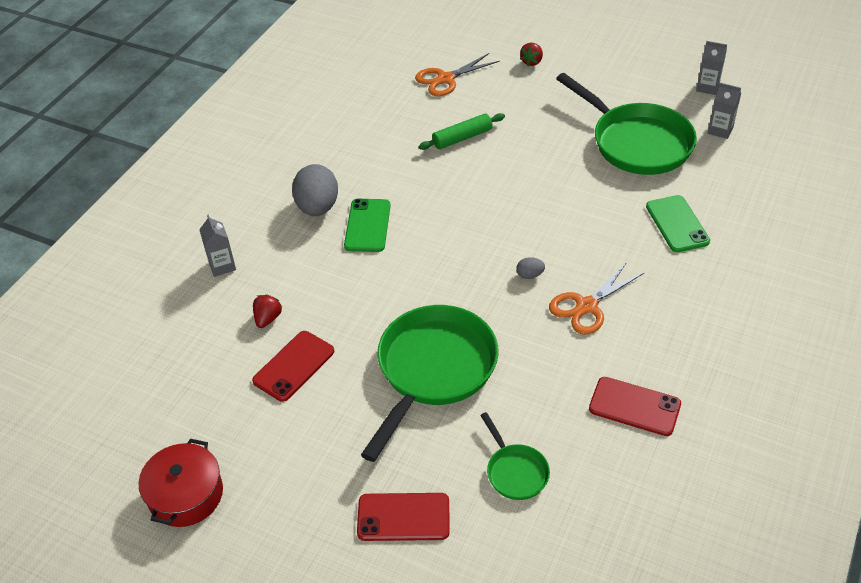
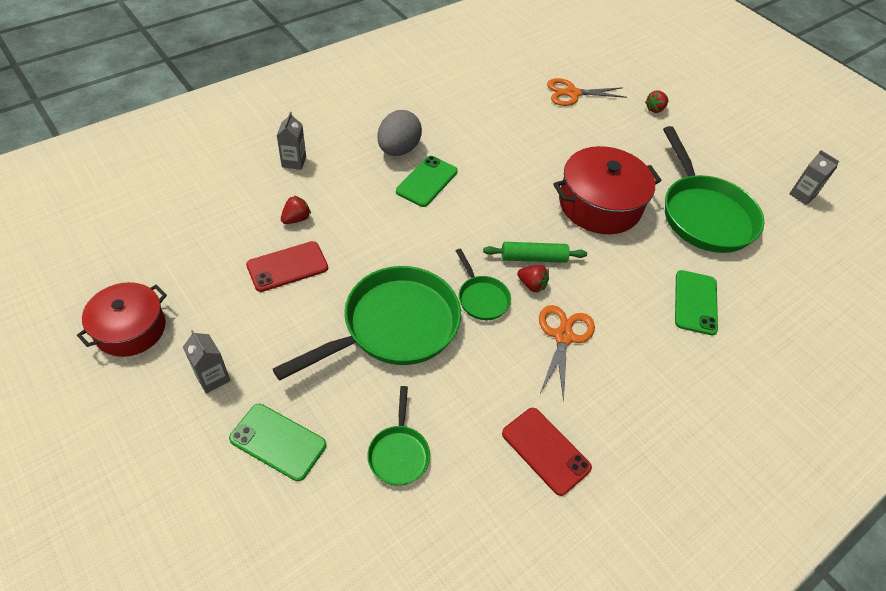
camera: 20 degrees right, 5 degrees up
red phone [357,493,450,541] -> green phone [229,404,326,481]
green rolling pin [419,113,505,150] -> green rolling pin moved to [483,242,587,263]
grey egg [516,257,545,279] -> red strawberry [517,265,549,292]
orange scissors [549,262,645,335] -> orange scissors turned 120 degrees clockwise [539,305,595,402]
grey carton [708,83,741,139] -> grey carton moved to [183,330,230,394]
none -> green pan [456,249,511,320]
none -> red pot [553,146,662,234]

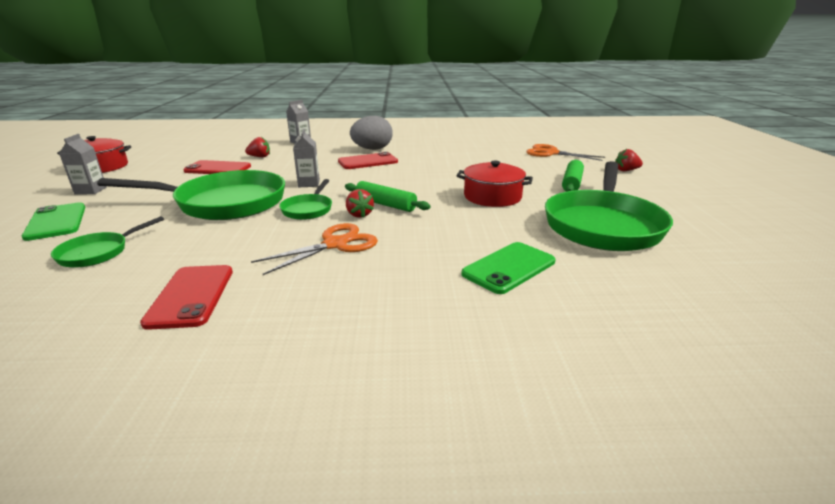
camera: 40 degrees right, 25 degrees down
green phone [396,156,458,207] -> red phone [338,152,398,169]
red pot [553,146,662,234] -> red pot [456,161,533,207], size x0.66
grey carton [789,150,839,205] -> grey carton moved to [293,129,320,187]
none -> green rolling pin [562,160,584,191]

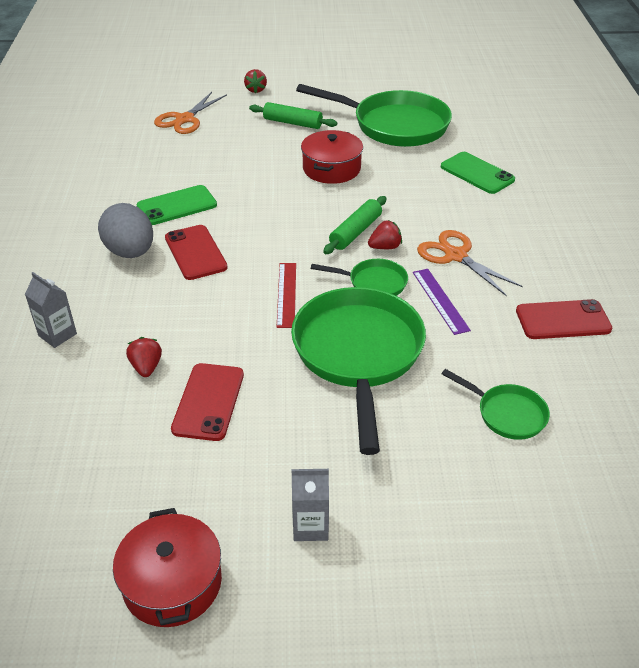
camera: 90 degrees left, 15 degrees up
green phone [22,202,85,241] -> green phone moved to [136,185,217,225]
grey carton [293,129,320,187] -> red ruler [277,263,296,328]
none -> purple ruler [413,269,471,335]

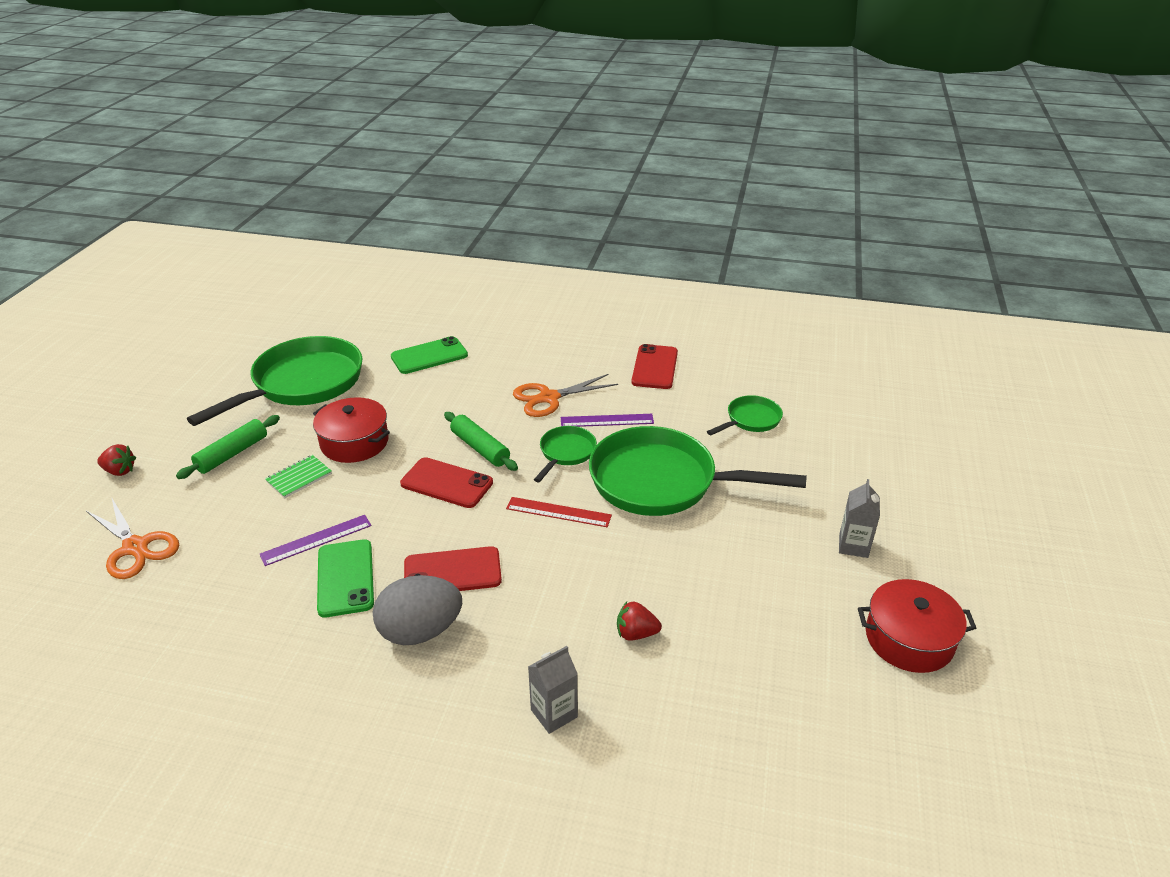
camera: 75 degrees left, 5 degrees down
red phone [171,363,244,441] -> red phone moved to [400,457,493,508]
red strawberry [368,221,402,249] -> none
none -> purple ruler [260,515,371,566]
none -> green notebook [265,455,332,498]

